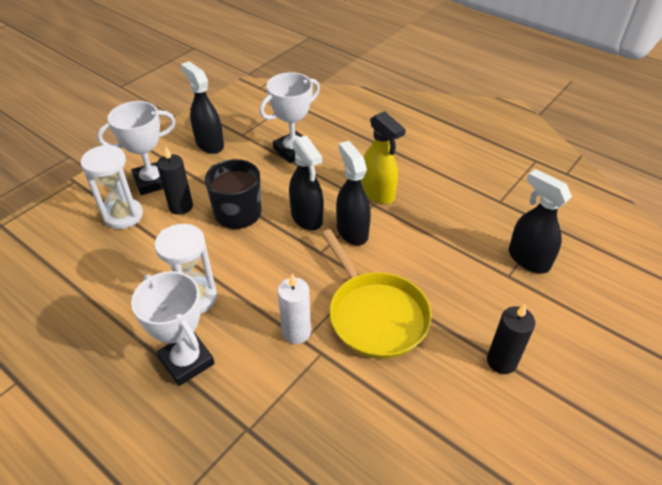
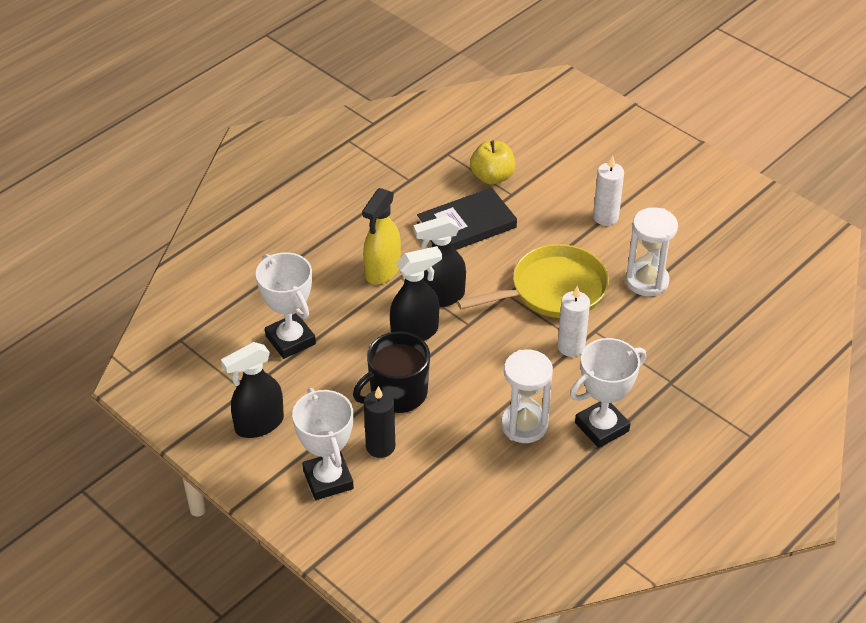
camera: 85 degrees left, 0 degrees up
white hourglass [81,144,143,229] -> white hourglass moved to [626,207,678,296]
yellow spray bottle [361,111,406,204] -> yellow spray bottle turned 150 degrees clockwise [362,188,401,285]
black candle [487,304,535,374] -> white candle [593,156,624,226]
black spray bottle [509,169,572,273] -> yellow apple [470,140,515,185]
none -> black book [417,187,517,250]

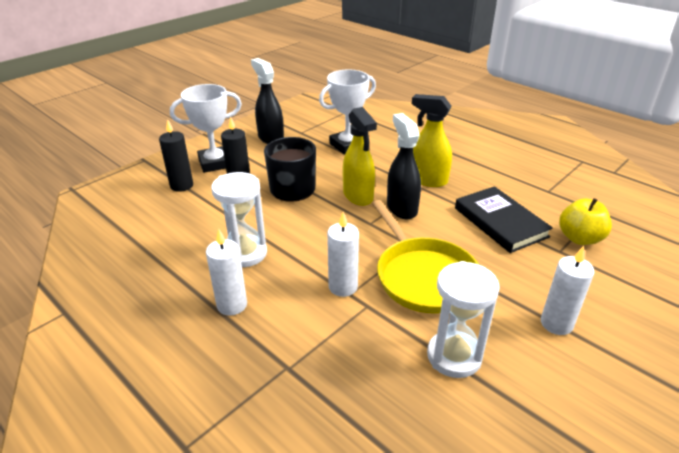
camera: 90 degrees right, 10 degrees down
black spray bottle [390,246,442,341] -> yellow spray bottle [343,107,377,206]
white trophy [570,338,646,448] -> white candle [206,228,247,316]
none -> black candle [159,119,193,192]

